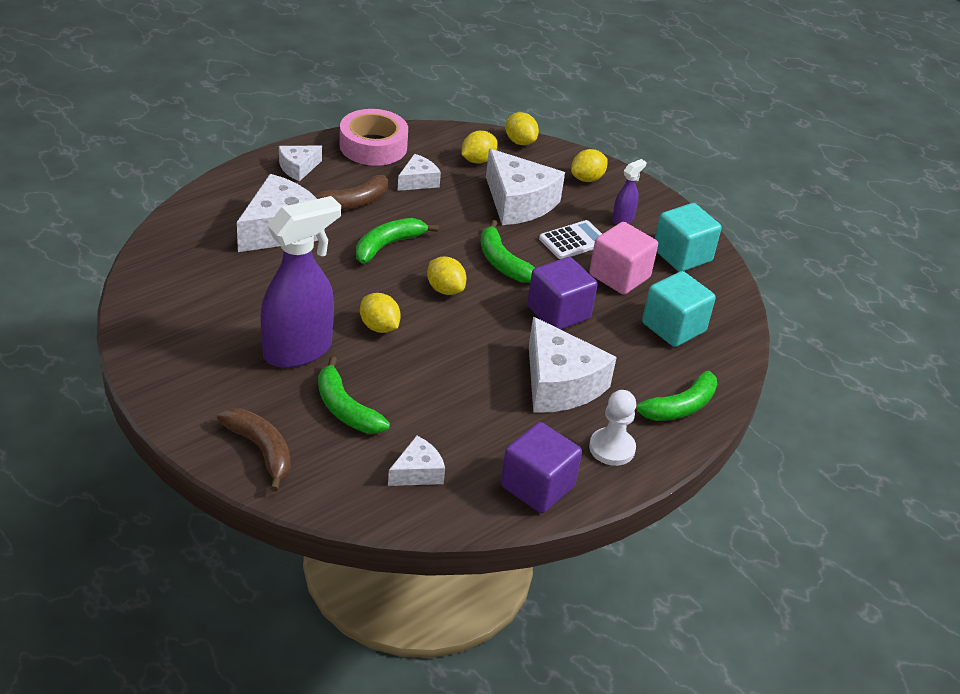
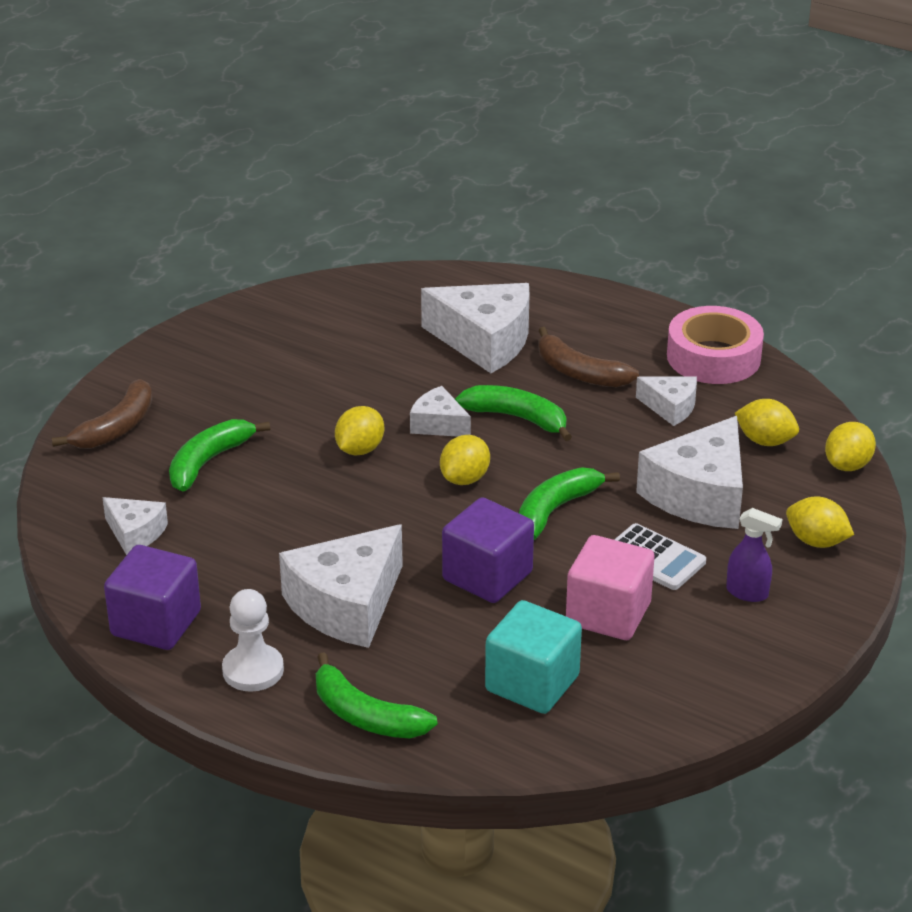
camera: 75 degrees right, 5 degrees down
purple spray bottle [261,196,341,368] -> none
white cheese [279,146,322,181] -> white cheese moved to [410,386,471,437]
turquoise cube [655,203,722,272] -> none

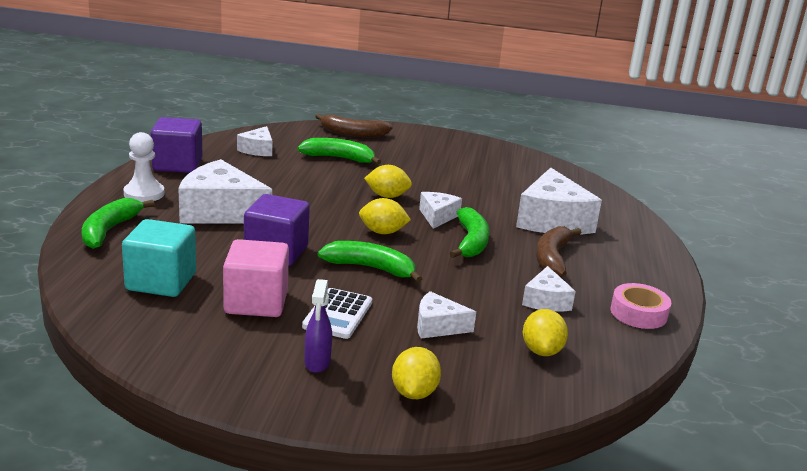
camera: 65 degrees right, 10 degrees down
white cheese [636,416,743,529] -> white cheese [417,291,476,338], size x0.53
pink tape [667,306,764,384] -> pink tape [611,283,672,329], size x0.65
yellow lemon [825,422,876,471] -> none

